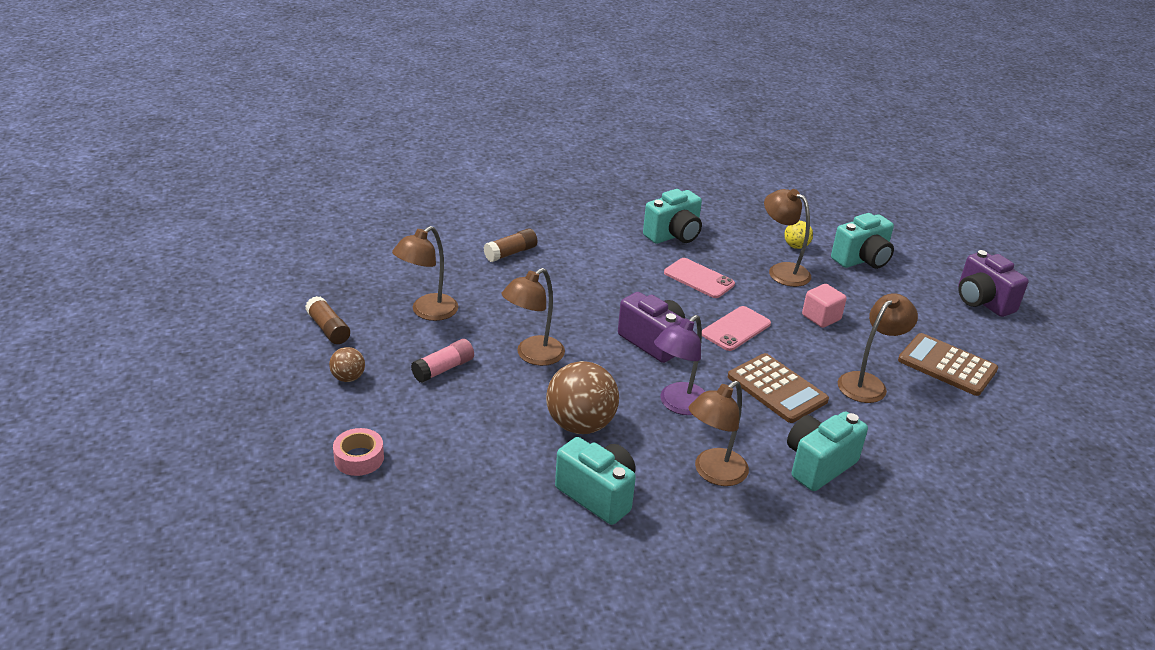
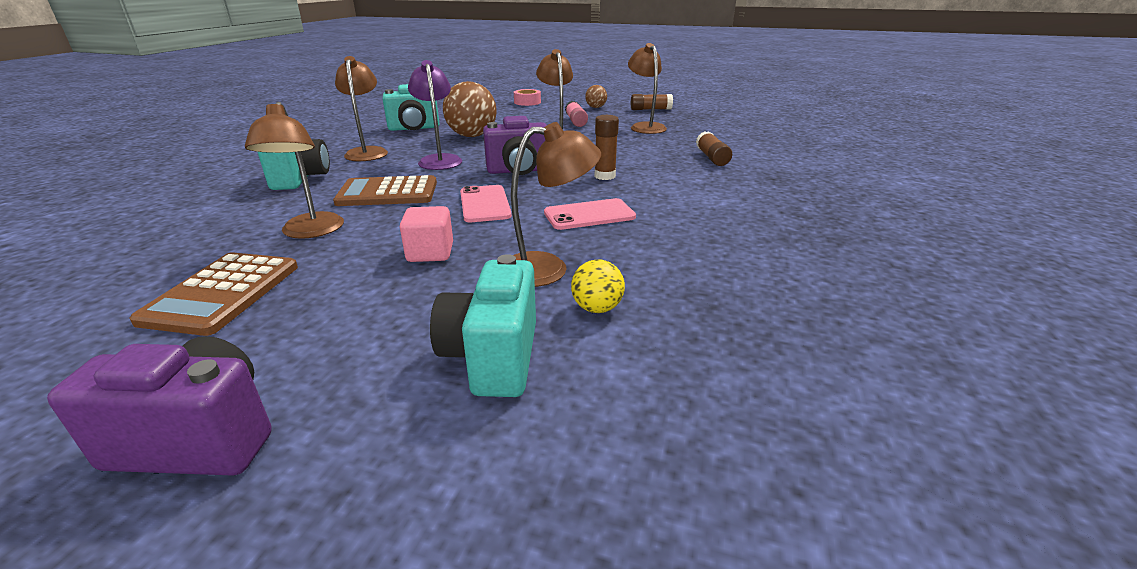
camera: 125 degrees right, 5 degrees down
turquoise camera [643,189,702,244] -> none
brown calculator [898,333,998,396] -> brown calculator turned 120 degrees clockwise [129,252,298,336]
none -> brown glue stick [595,115,619,180]

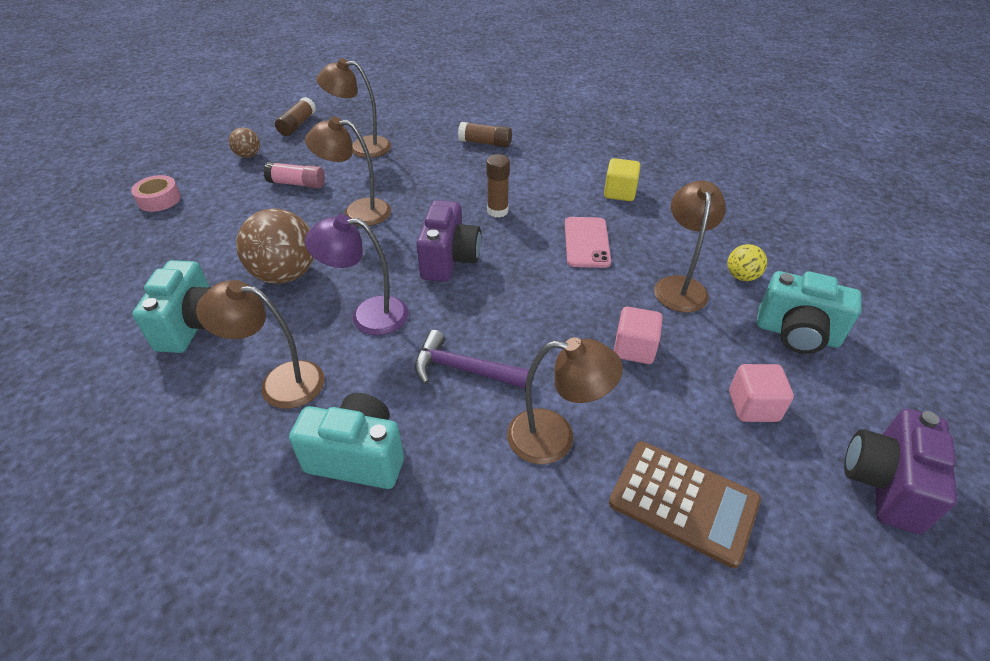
camera: 70 degrees left, 15 degrees up
brown calculator [333,175,437,206] -> purple hammer [415,330,529,389]
pink phone [460,185,512,222] -> none
none -> yellow cube [604,158,640,201]
none -> pink cube [729,364,794,422]

